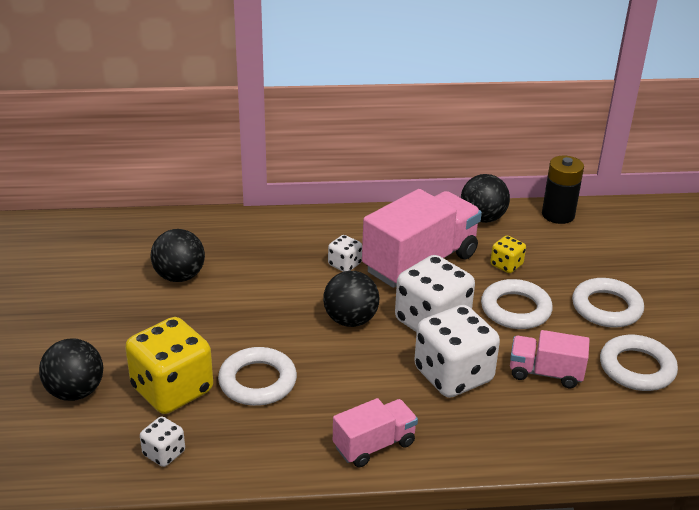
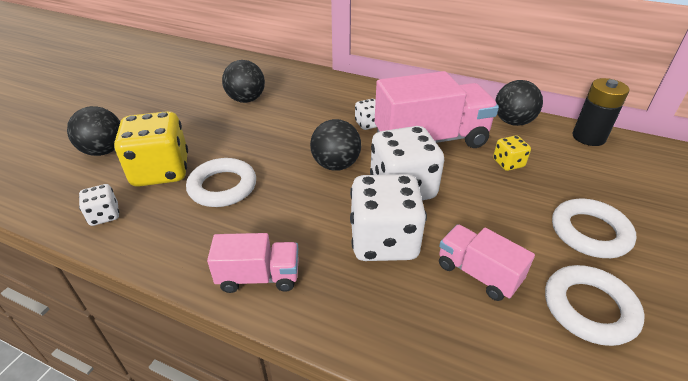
camera: 30 degrees right, 5 degrees up
white ring [481,279,553,329] -> none

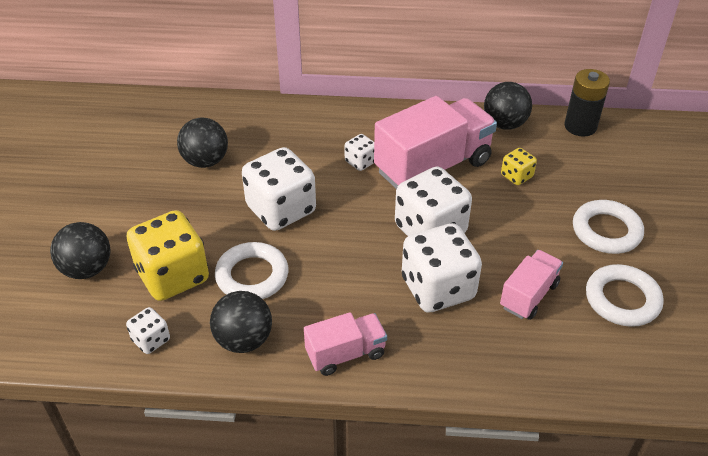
camera: 20 degrees left, 5 degrees up
black ball [310,119,361,171] -> black ball moved to [210,291,272,353]
pink truck [439,225,535,301] -> pink truck turned 105 degrees clockwise [500,250,563,320]
none -> white dice [242,147,316,231]

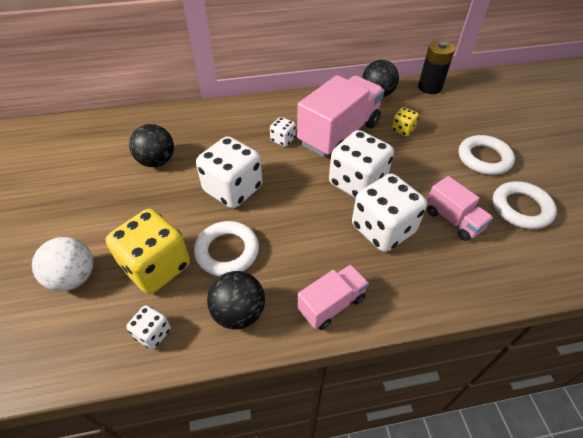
camera: 15 degrees left, 5 degrees up
black ball [50,222,111,279] -> white ball [32,237,93,291]
pink truck [500,250,563,320] -> pink truck turned 120 degrees clockwise [427,176,493,241]

